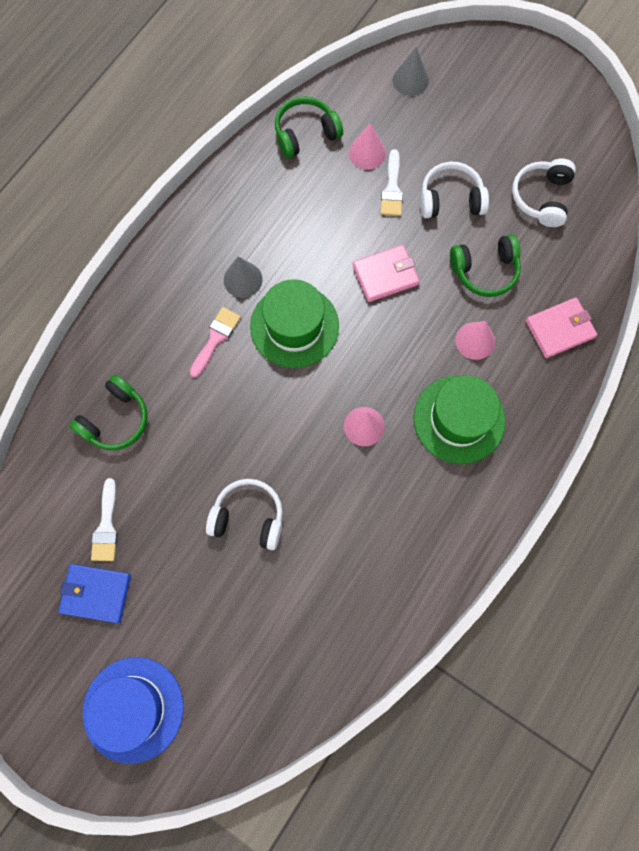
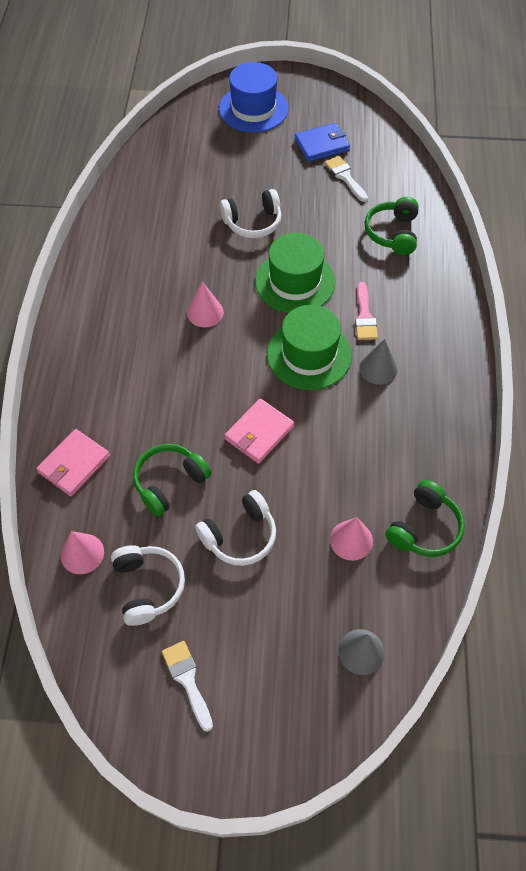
camera: 150 degrees right, 15 degrees down
white brush [381,149,403,216] -> white brush moved to [162,641,213,732]
green hat [413,375,506,464] -> green hat moved to [255,233,335,313]
pink cone [455,321,495,360] -> pink cone moved to [61,531,104,574]

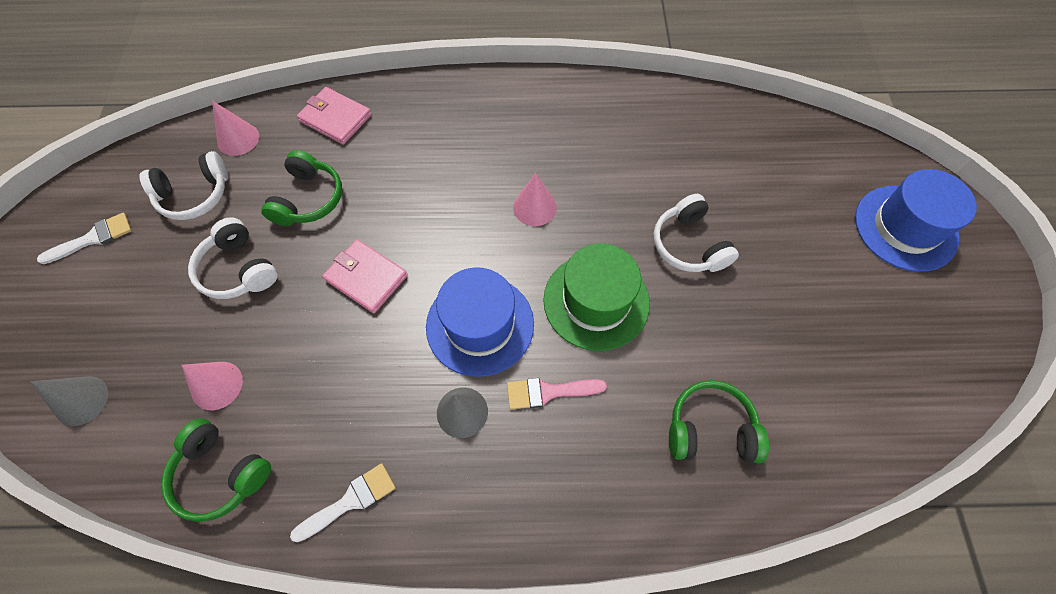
camera: 85 degrees right, 5 degrees up
green headphones [133,444,211,516] -> green headphones turned 60 degrees clockwise [261,150,342,226]
green hat [267,305,352,390] -> blue hat [426,267,534,377]
blue wallet [295,123,350,162] -> none
white brush [325,156,368,202] -> white brush moved to [290,463,396,542]

